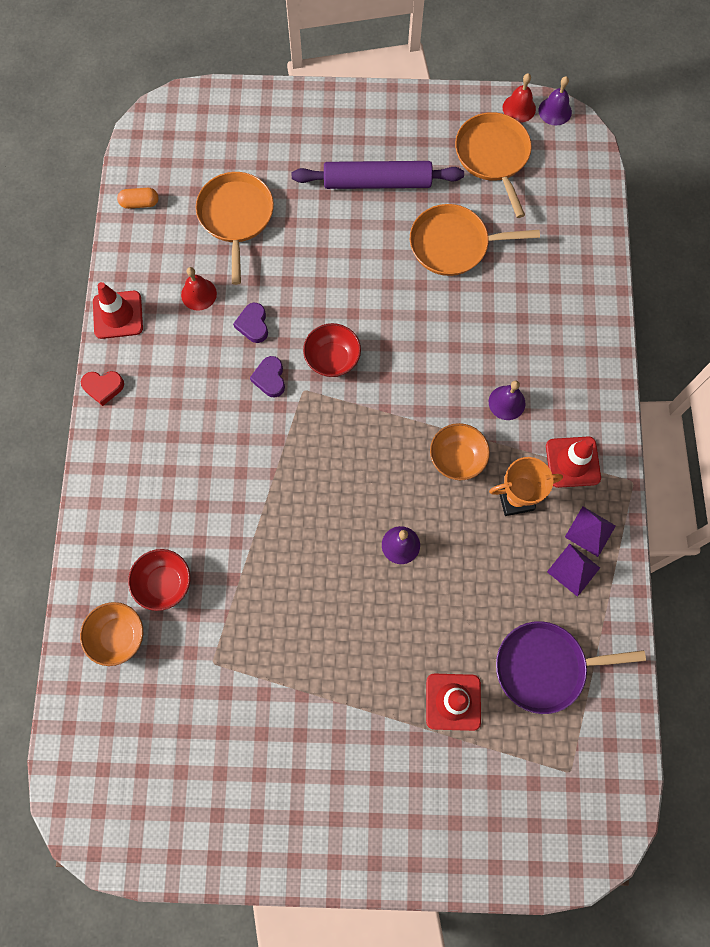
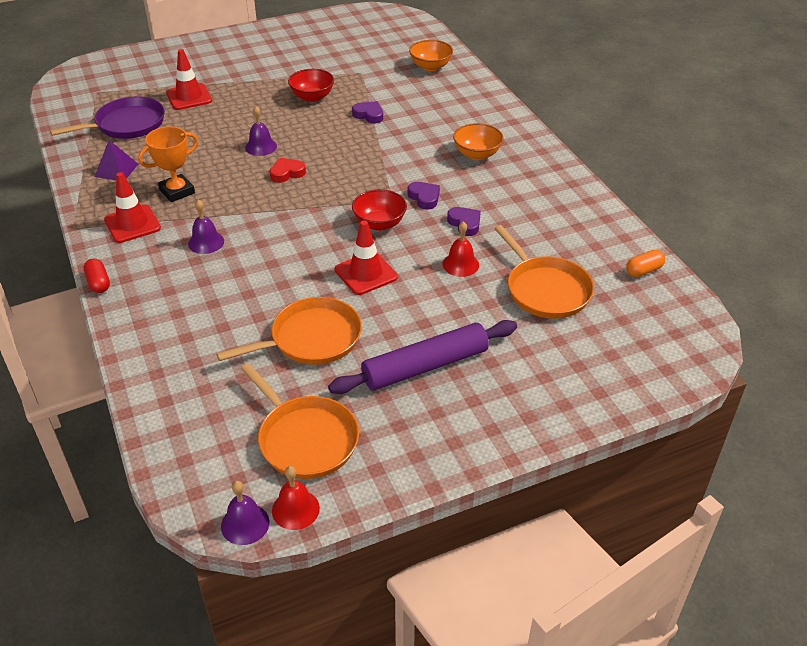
camera: 155 degrees right, 30 degrees down
red heart [81,371,124,406] -> red heart moved to [270,158,306,183]
red traffic cone [93,282,143,339] -> red traffic cone moved to [335,221,397,295]
red bowl [128,549,190,611] -> red bowl moved to [288,69,334,102]
red bell [181,267,217,311] -> red bell moved to [443,221,479,277]
orange bowl [430,423,490,480] -> orange bowl moved to [453,123,503,160]
purple pyramid [565,506,616,557] -> none
none -> red capsule [83,258,110,293]
none -> purple heart [352,101,383,123]

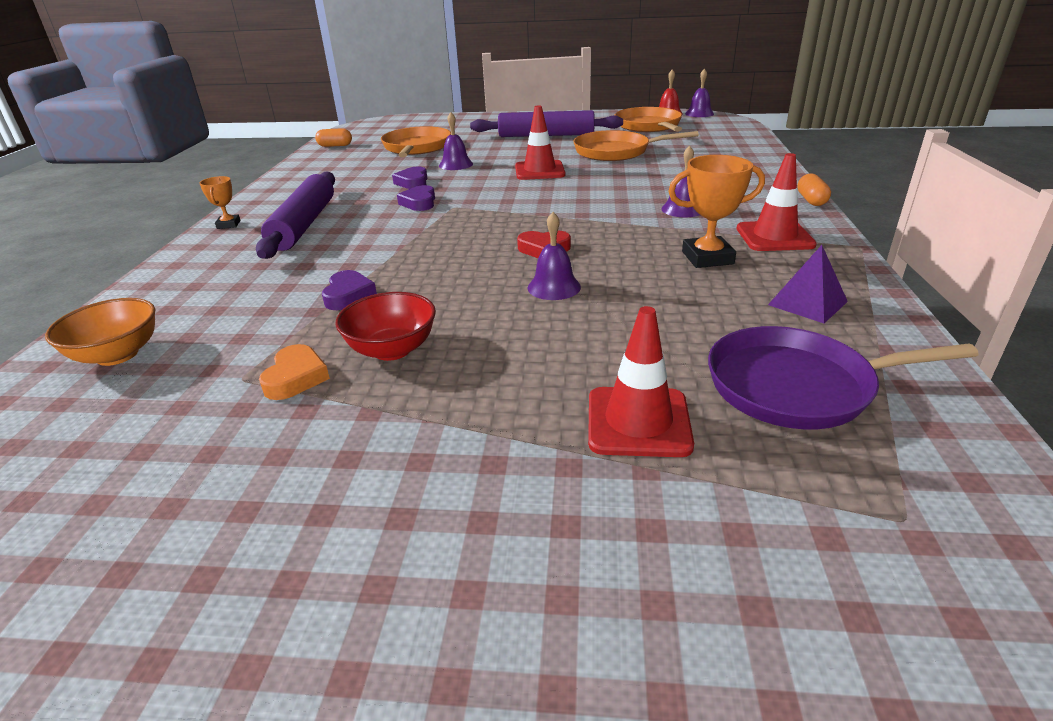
camera: 150 degrees left, 10 degrees down
red capsule [83,258,110,293] -> orange capsule [797,173,831,206]
purple heart [352,101,383,123] -> purple heart turned 150 degrees counterclockwise [322,270,377,310]
red bowl [352,189,407,231] -> none
red bell [443,221,479,277] -> purple bell [439,112,473,170]
orange bowl [453,123,503,160] -> purple rolling pin [256,171,335,259]
none -> orange trophy [200,176,240,229]
none -> orange heart [259,344,330,400]

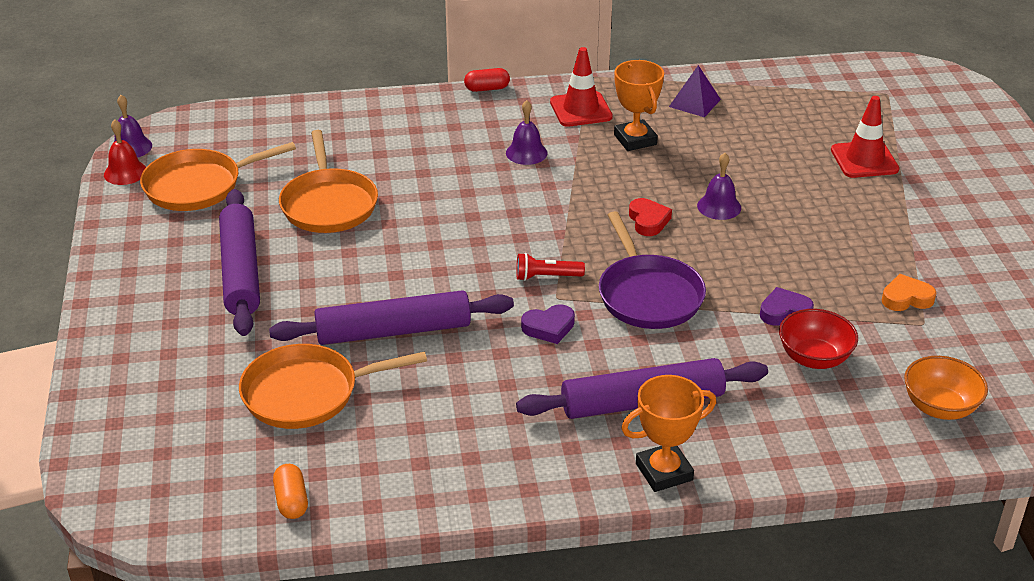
camera: 105 degrees left, 5 degrees up
orange trophy [200,176,240,229] -> orange trophy [621,375,716,492], size x1.76
red bowl [335,292,436,361] -> red bowl moved to [779,309,858,369]
purple heart [392,167,428,189] -> none
purple bell [439,112,473,170] -> purple rolling pin [269,290,514,345]
red traffic cone [515,105,565,180] -> none
purple pan [708,326,979,429] -> purple pan moved to [599,211,706,329]
orange capsule [797,173,831,206] -> red capsule [464,68,510,92]
none -> red flashlight [516,253,585,281]

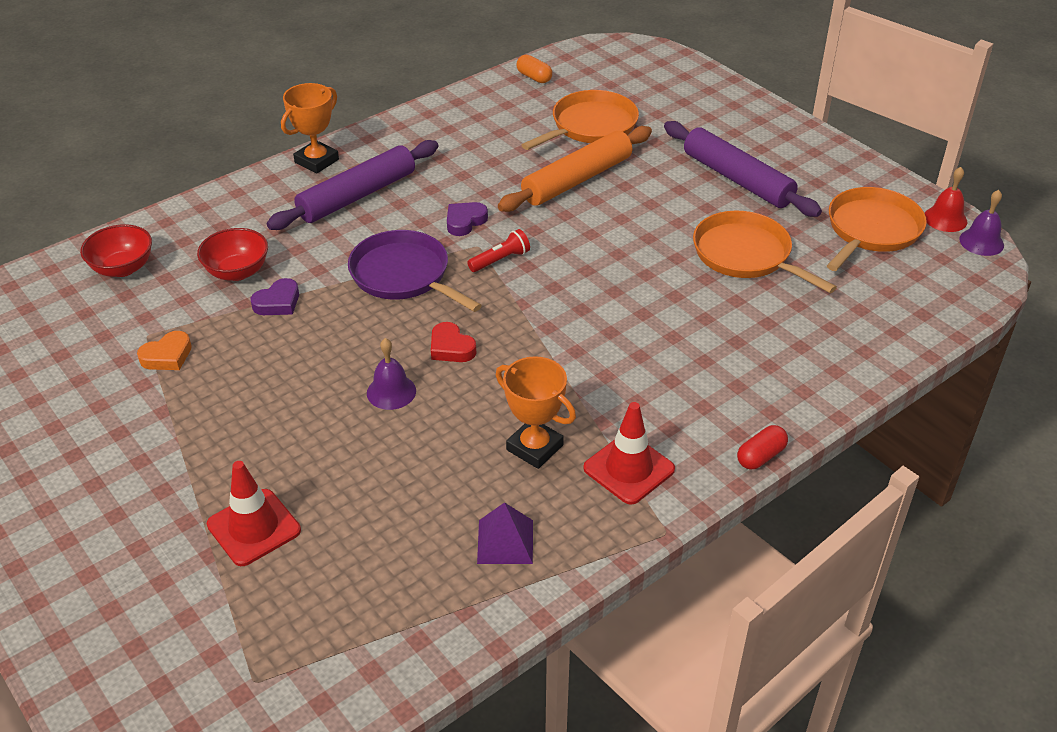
camera: 150 degrees right, 5 degrees up
purple rolling pin [269,290,514,345] -> orange rolling pin [498,126,652,212]
purple bell [506,100,548,165] -> none
orange bowl [904,356,988,420] -> red bowl [80,224,152,277]

